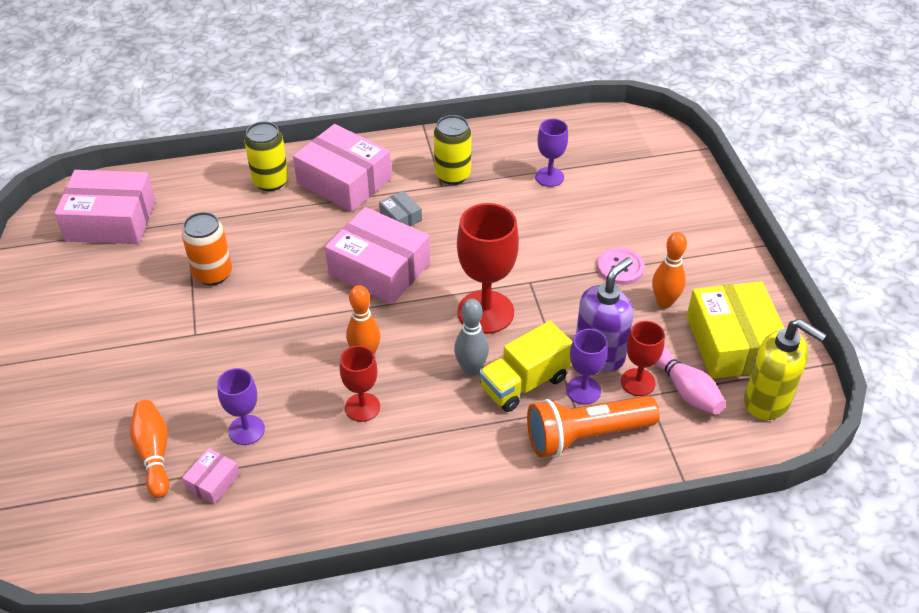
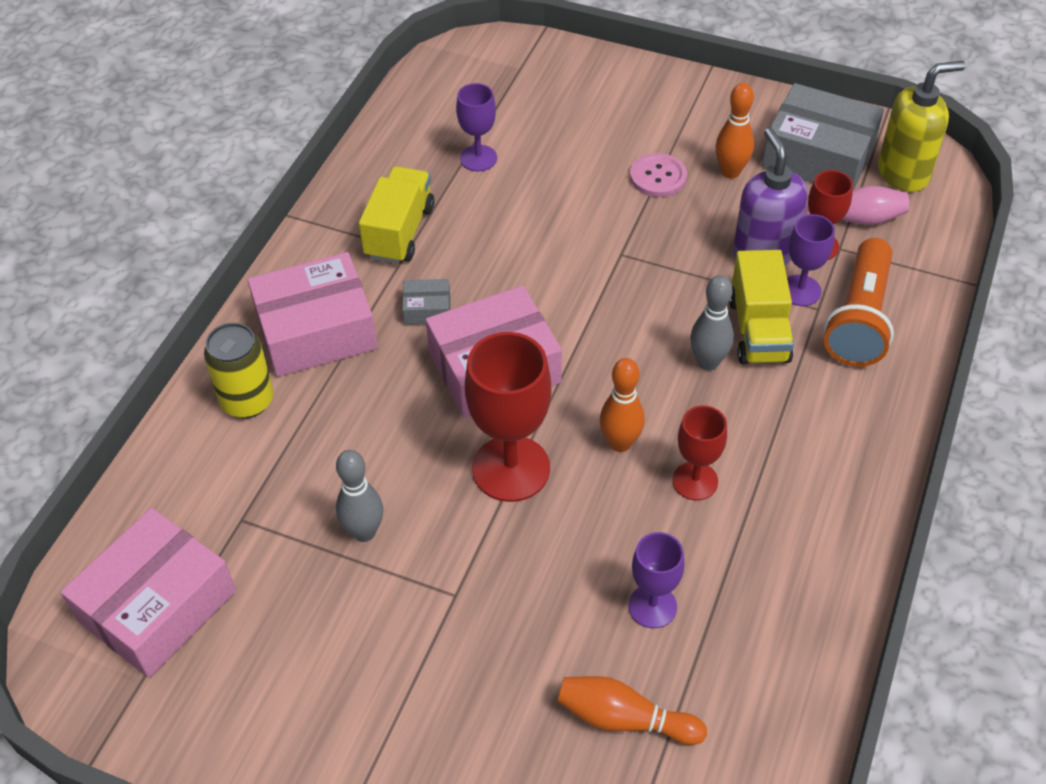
camera: 55 degrees left, 5 degrees up
orange can [182,212,232,286] -> grey bowling pin [336,450,383,542]
pink box [182,448,240,504] -> none
yellow can [434,115,471,185] -> yellow truck [359,166,434,264]
red goblet [457,203,519,334] -> red goblet moved to [465,332,551,502]
yellow box [687,281,785,379] -> grey box [762,83,884,190]

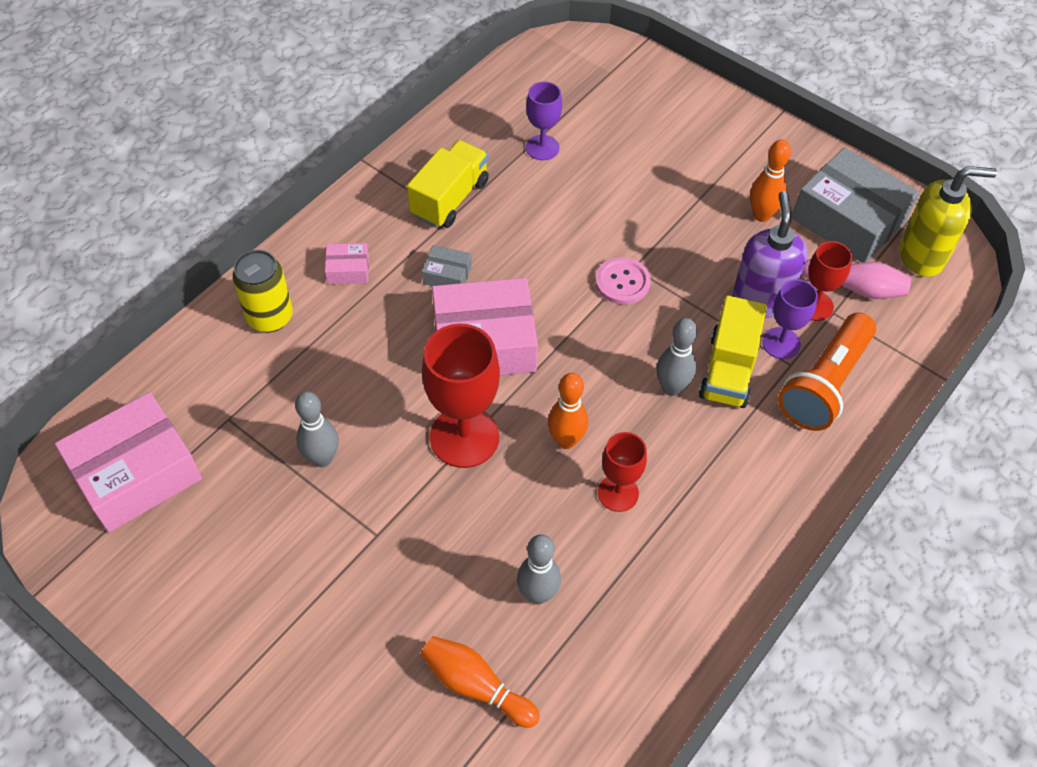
camera: 15 degrees right, 5 degrees up
pink box [248,252,378,377] -> pink box [325,243,369,284], size x0.44
purple goblet [628,532,685,628] -> grey bowling pin [517,534,561,604]
pink button [630,153,687,197] -> pink button moved to [595,257,651,305]

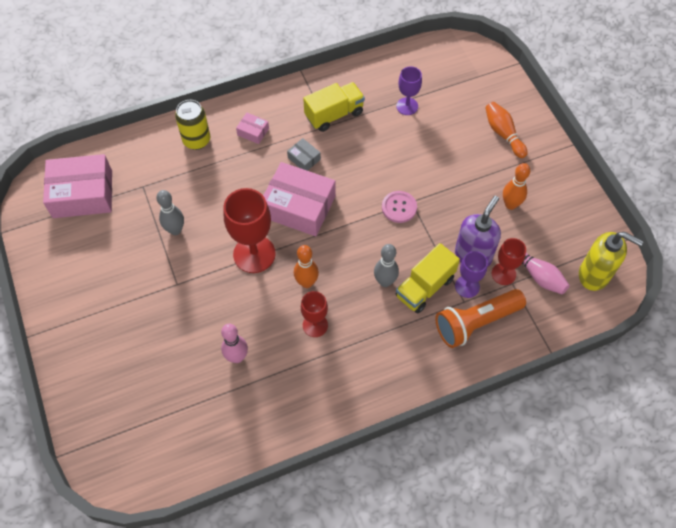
camera: 30 degrees right, 5 degrees up
orange bowling pin [420,636,540,728] -> orange bowling pin moved to [485,102,528,158]
grey bowling pin [517,534,561,604] -> pink bowling pin [221,324,248,363]
grey box [792,147,919,263] -> none

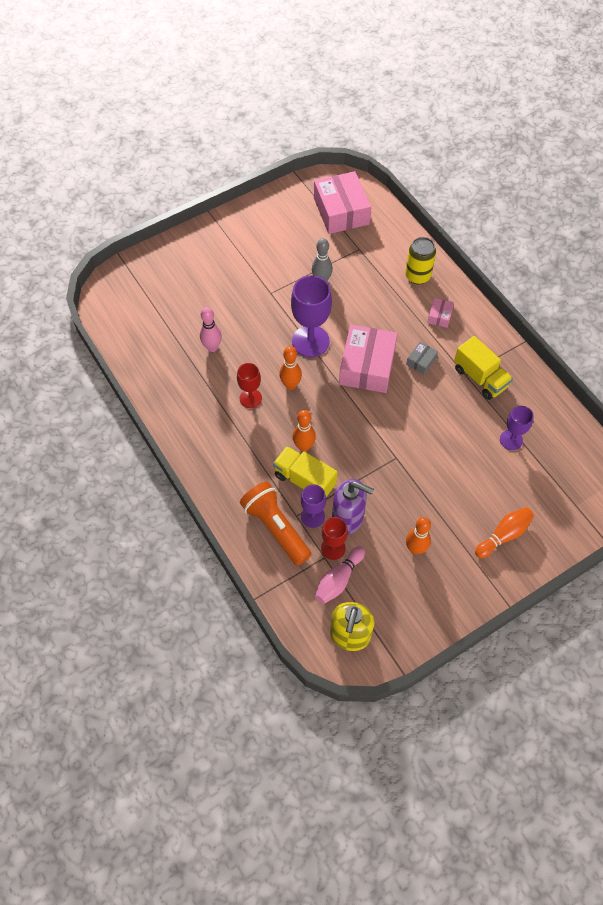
camera: 80 degrees right, 0 degrees up
red goblet [223,188,276,273] -> purple goblet [291,275,332,357]
grey bowling pin [374,244,399,287] -> orange bowling pin [293,410,316,451]
pink button [382,191,417,223] -> none

